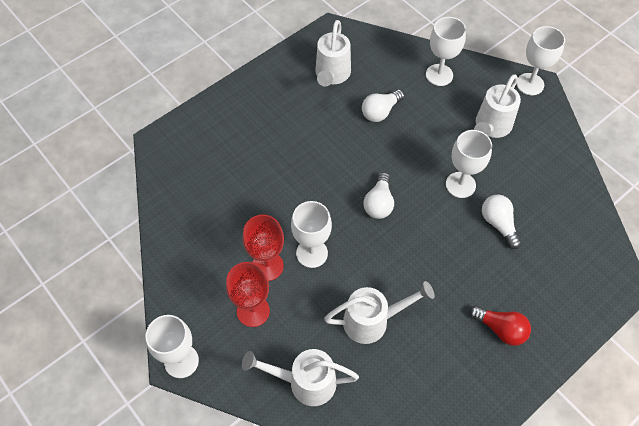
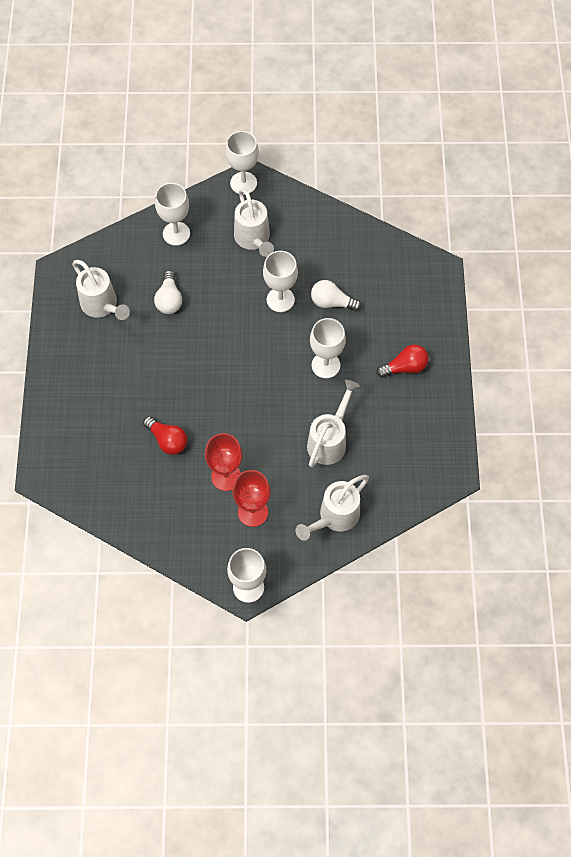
camera: 50 degrees left, 5 degrees up
white goblet [291,201,332,268] -> white goblet moved to [310,318,346,378]
white light bulb [363,172,394,219] -> none
none -> red light bulb [143,416,188,455]

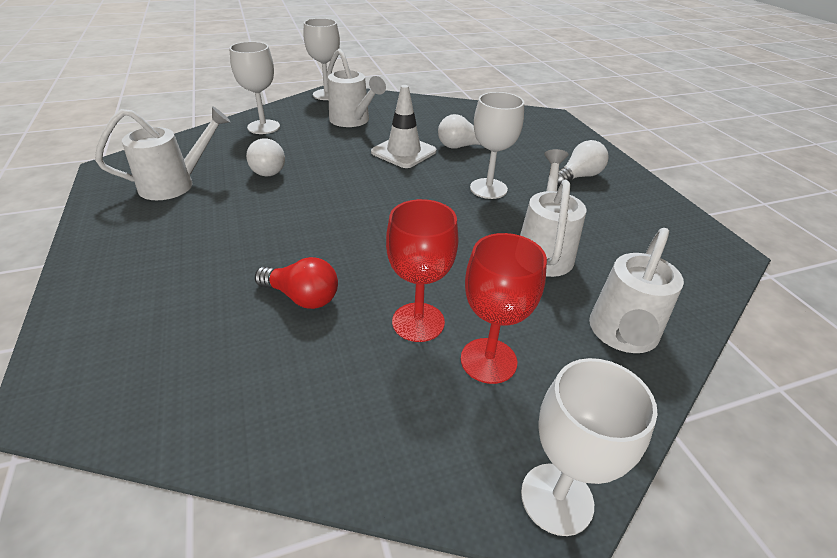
camera: 20 degrees left, 25 degrees down
white watering can [72,260,130,320] -> white watering can turned 60 degrees counterclockwise [95,106,230,200]
white goblet [263,251,298,312] -> white traffic cone [371,85,436,168]
red light bulb [377,345,429,378] -> white light bulb [558,140,609,186]

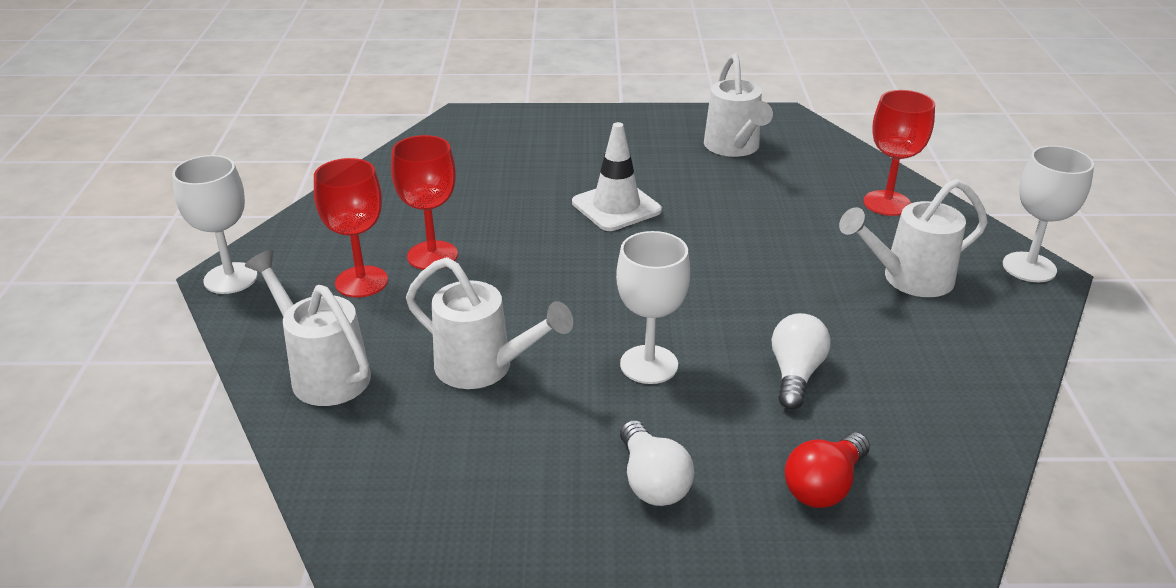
camera: 110 degrees right, 5 degrees down
white goblet [229,42,280,134] -> red goblet [863,90,935,216]
white light bulb [246,138,285,176] -> none
red light bulb [255,257,338,309] -> red light bulb moved to [785,432,870,508]
white traffic cone [371,85,436,168] -> white traffic cone moved to [572,122,662,231]

